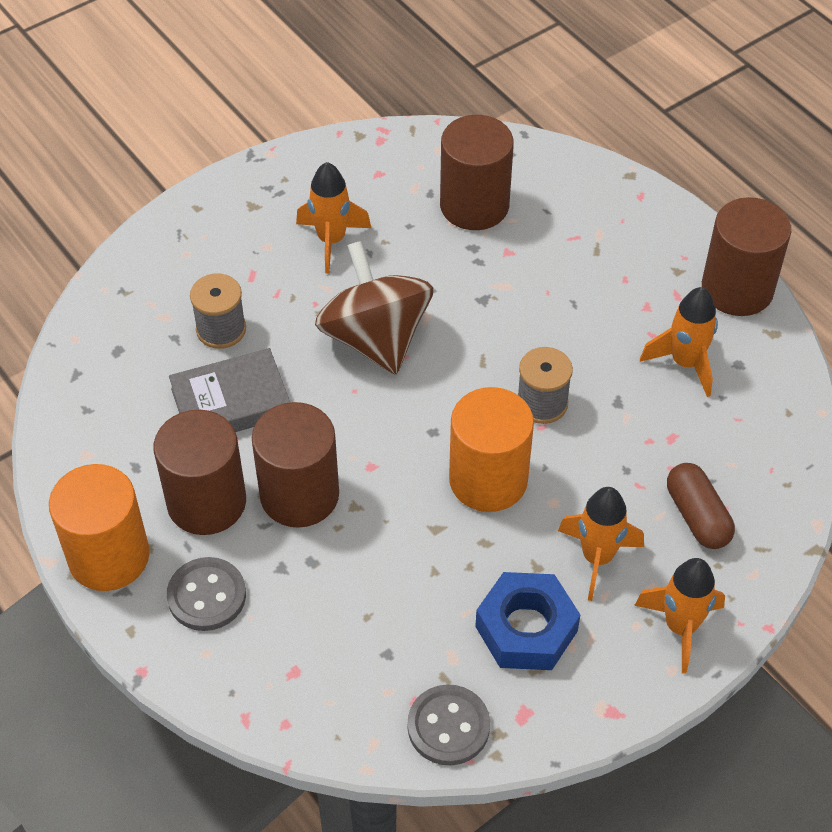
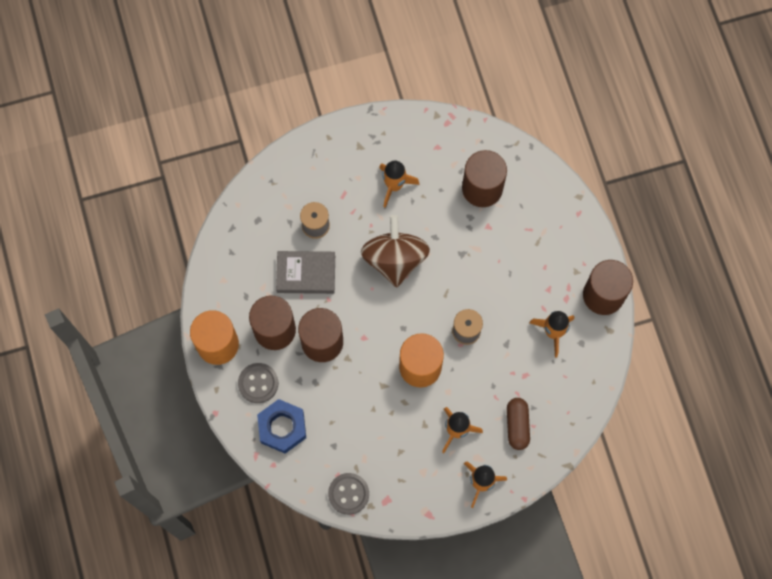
camera: 20 degrees right, 20 degrees up
blue nut [475,572,580,670] -> blue nut moved to [257,399,306,454]

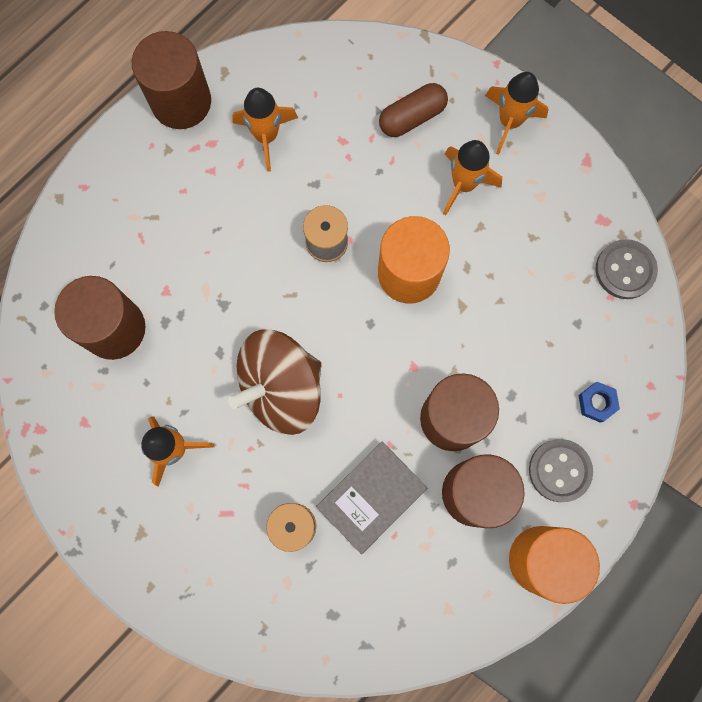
camera: 120 degrees left, 5 degrees up
blue nut [257,399,306,454] -> blue nut [578,382,620,423], size x0.50
grey book [276,251,335,294] -> grey book turned 75 degrees clockwise [316,442,427,554]

